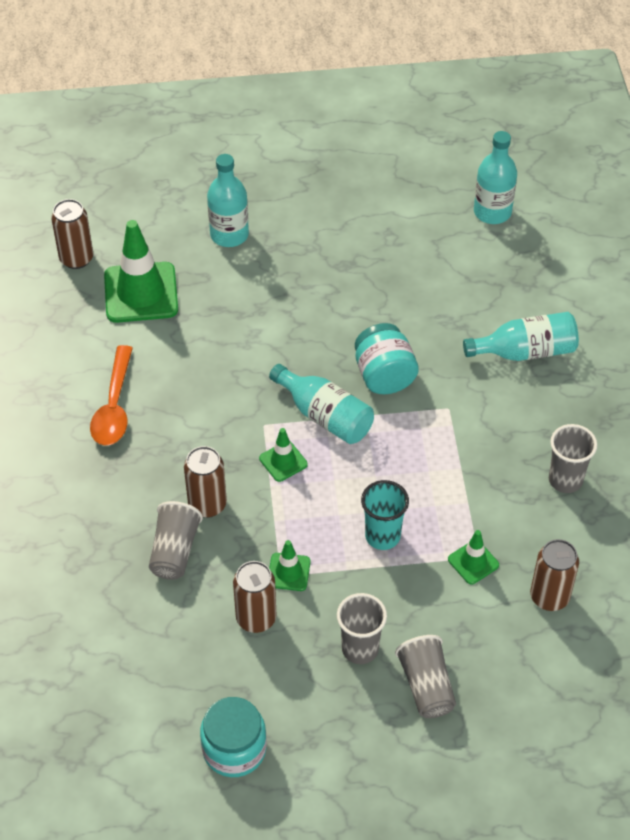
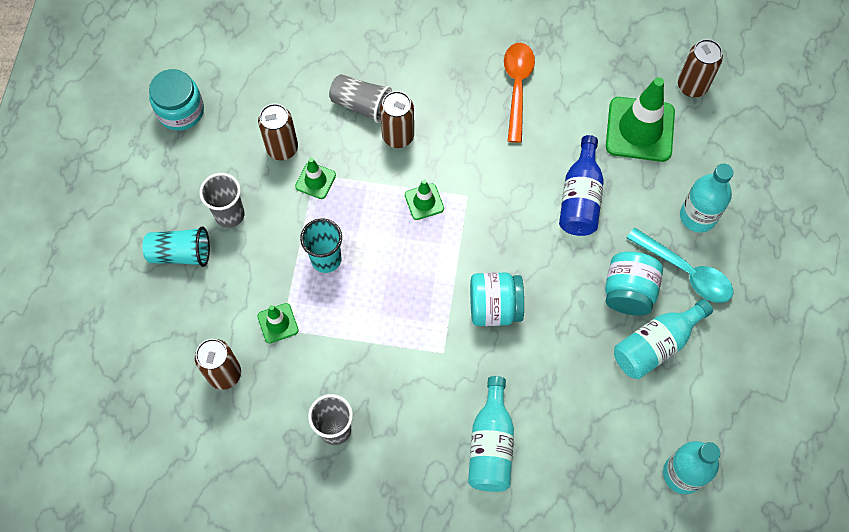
camera: 105 degrees right, 15 degrees up
orange spoon [90,345,133,445] -> orange spoon turned 75 degrees clockwise [504,43,535,143]
turquoise bottle [269,364,374,444] -> turquoise bottle moved to [614,299,713,379]
grey cup [395,635,456,718] -> turquoise cup [142,226,210,267]
none -> blue bottle [559,135,604,236]
none -> turquoise jar [605,252,663,316]
none -> turquoise spoon [627,227,733,303]

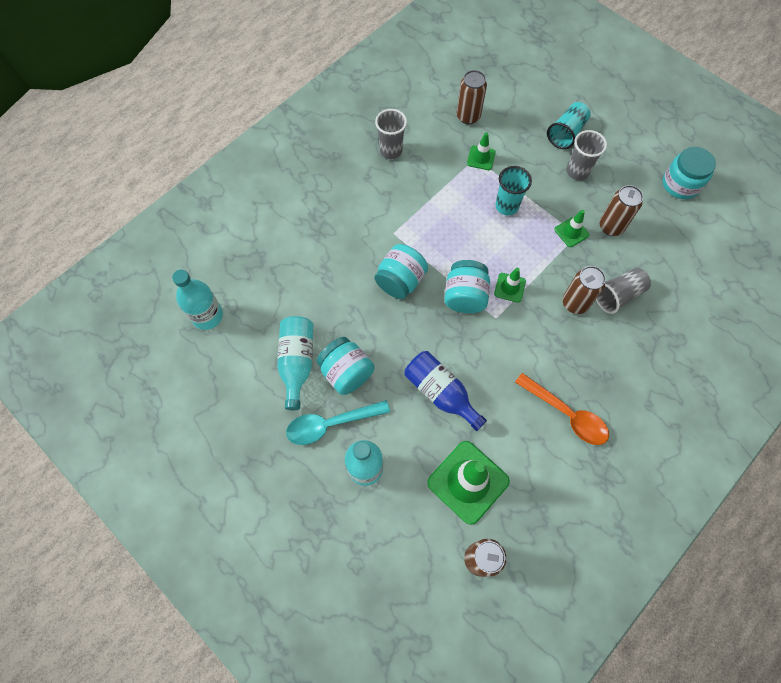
camera: 125 degrees right, 0 degrees up
turquoise bottle [468,376,514,492] -> none
none -> turquoise jar [444,260,490,313]

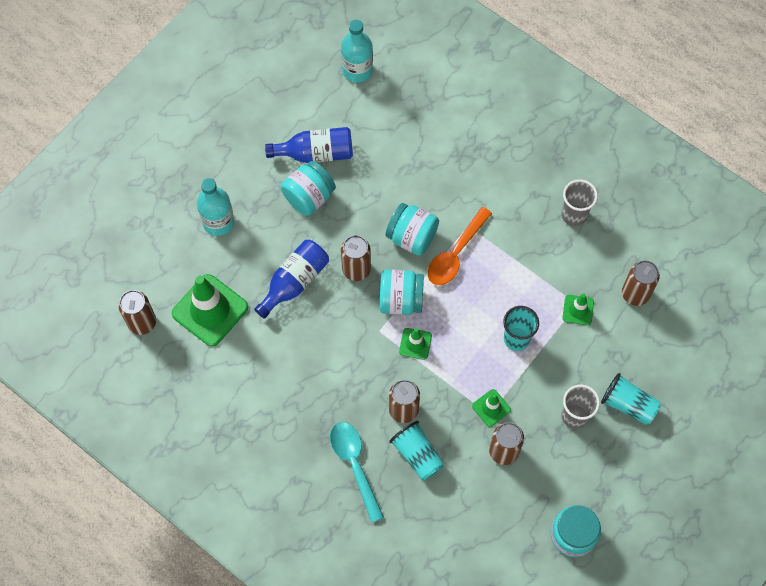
camera: 85 degrees right, 0 degrees up
turquoise bottle [277,316,314,410] -> blue bottle [265,127,353,163]
turquoise spoon [286,400,390,445] -> turquoise spoon moved to [330,422,384,523]
orange spoon [515,373,609,445] -> orange spoon moved to [427,207,492,285]
grey cup [596,268,651,314] -> turquoise cup [389,421,444,480]
none -> brown can [341,235,371,281]

